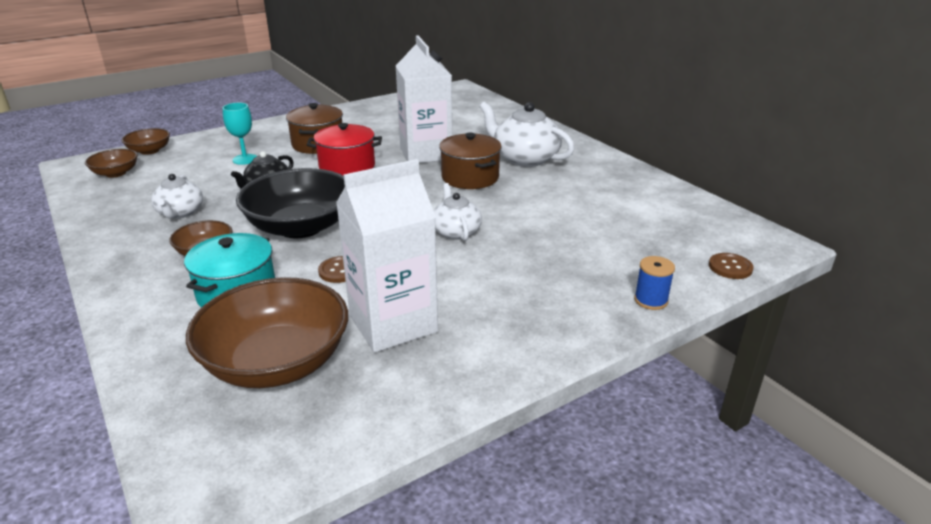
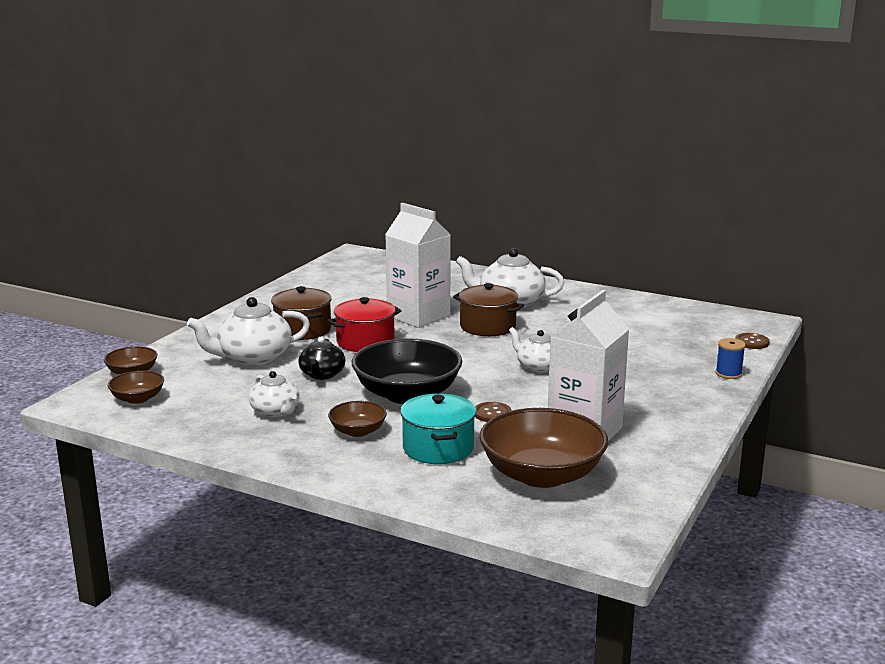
camera: 30 degrees left, 10 degrees down
turquoise goblet [223,103,257,165] -> white teapot [187,297,310,366]

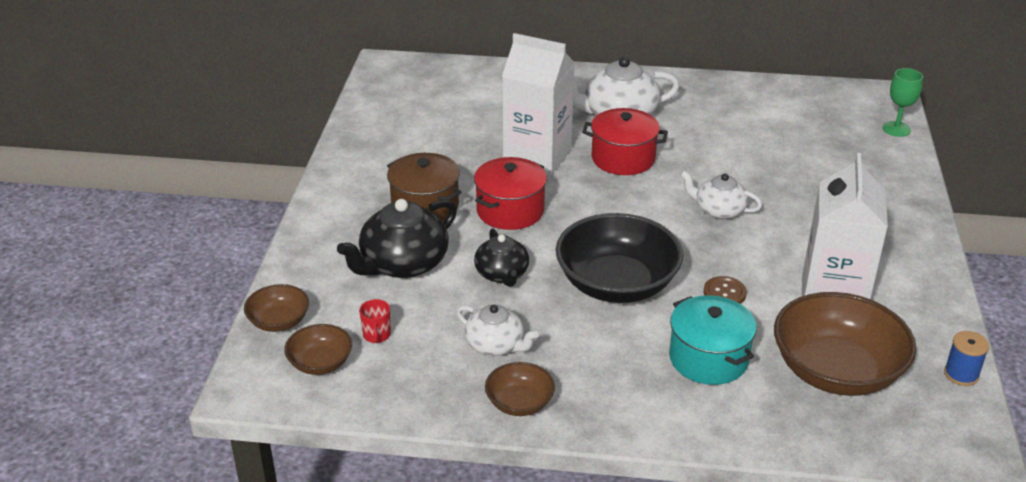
camera: 20 degrees left, 15 degrees up
white teapot [187,297,310,366] -> black teapot [337,199,457,278]
brown bowl [328,401,387,437] -> brown bowl moved to [485,362,555,416]
brown pot [453,283,524,336] -> red pot [582,108,668,175]
blue spool [715,338,746,379] -> blue spool moved to [944,331,989,386]
brown button [735,333,769,349] -> green goblet [883,68,923,137]
none -> red mug [359,299,391,343]

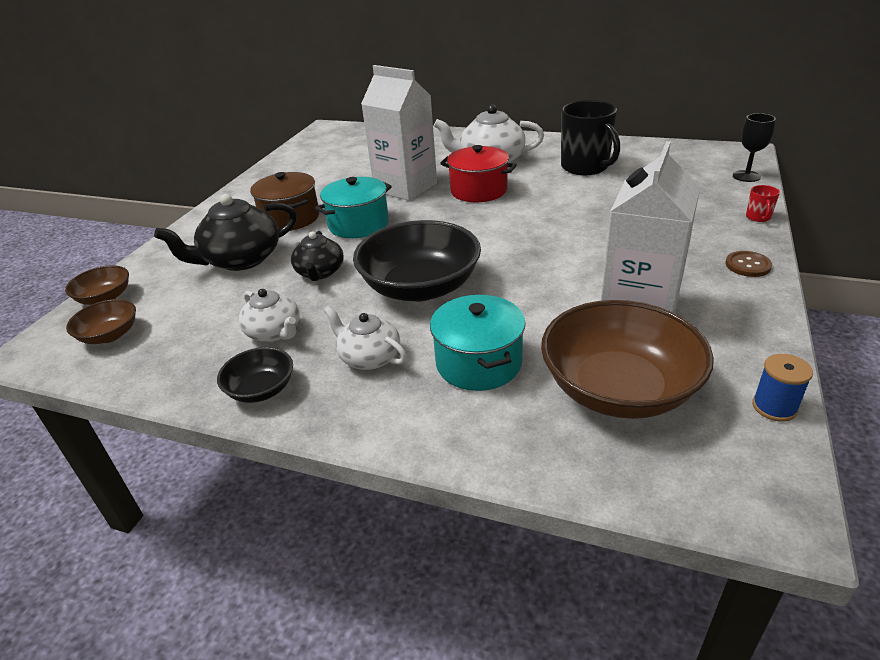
camera: 15 degrees right, 0 degrees up
red mug [359,299,391,343] -> red mug moved to [746,185,780,222]
red pot [474,157,547,230] -> turquoise pot [315,177,392,238]
brown bowl [485,362,555,416] -> black bowl [217,347,293,403]
white teapot [680,171,762,219] -> white teapot moved to [323,306,407,370]
brown button [704,276,747,304] -> brown button moved to [726,251,772,277]
green goblet [883,68,923,137] -> black goblet [733,113,776,182]
none -> black mug [561,100,620,175]

